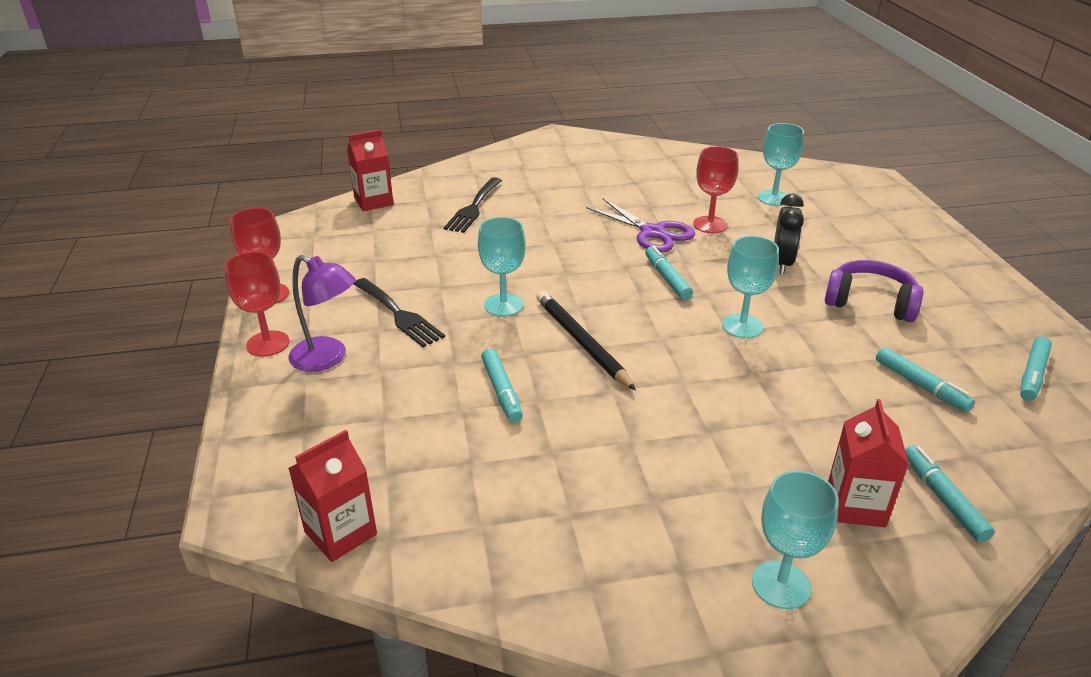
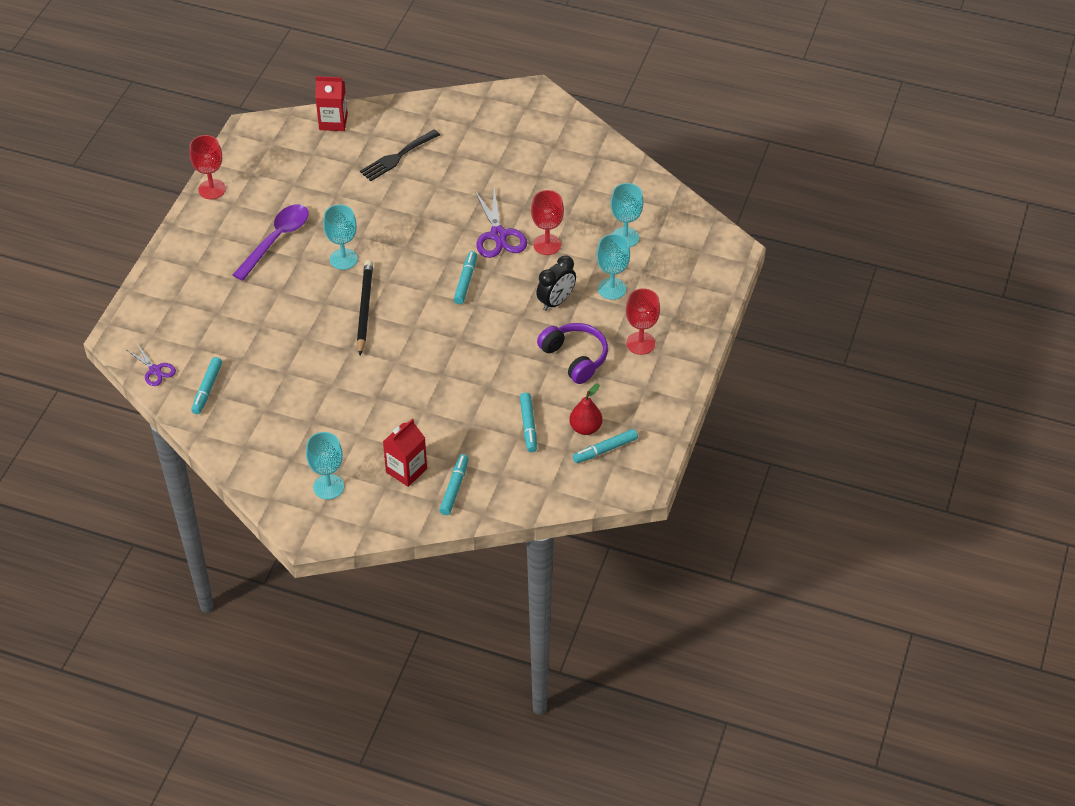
camera: 30 degrees right, 15 degrees up
red goblet [224,252,289,357] -> red goblet moved to [626,288,660,355]
purple lamp [288,255,356,372] -> none
red carton [288,430,377,562] -> purple scissors [127,344,176,386]
black fork [354,278,445,347] -> purple spoon [233,204,309,281]
turquoise marker [481,348,523,422] -> turquoise marker moved to [191,357,222,414]
turquoise goblet [722,236,779,338] -> turquoise goblet moved to [597,234,630,300]
none -> red pear [569,384,602,435]

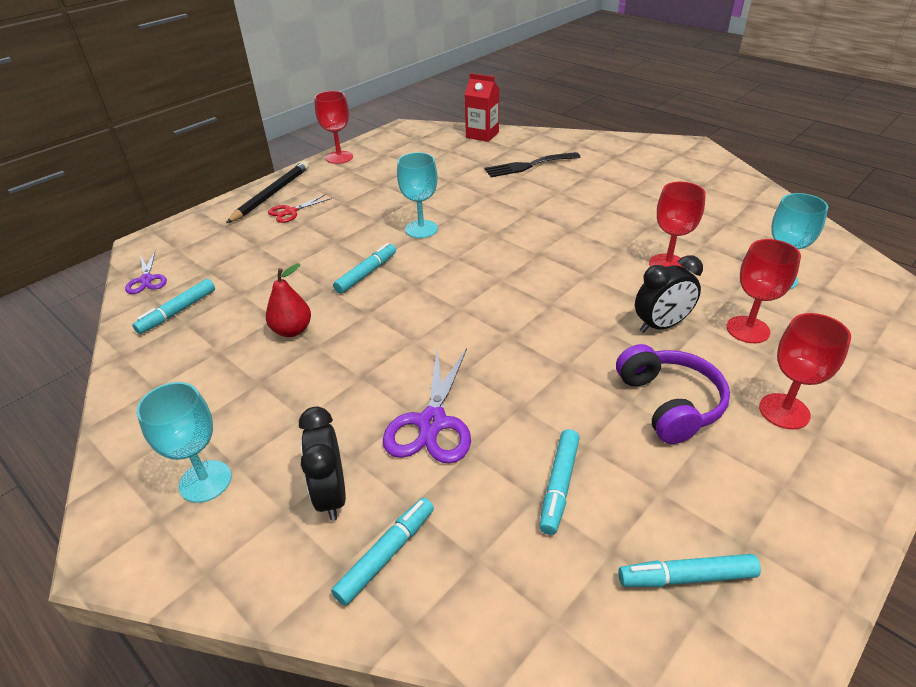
camera: 25 degrees right, 10 degrees down
purple spoon [233,204,309,281] -> none
black pencil [357,260,373,355] -> black pencil moved to [226,161,309,223]
red carton [383,419,427,487] -> black clock [299,407,346,521]
turquoise marker [453,251,477,304] -> turquoise marker moved to [333,243,396,294]
purple scissors [475,188,527,258] -> purple scissors moved to [383,348,471,464]
red pear [569,384,602,435] -> red pear moved to [266,263,311,337]
turquoise goblet [597,234,630,300] -> red goblet [726,239,801,343]
none -> red scissors [268,195,332,223]

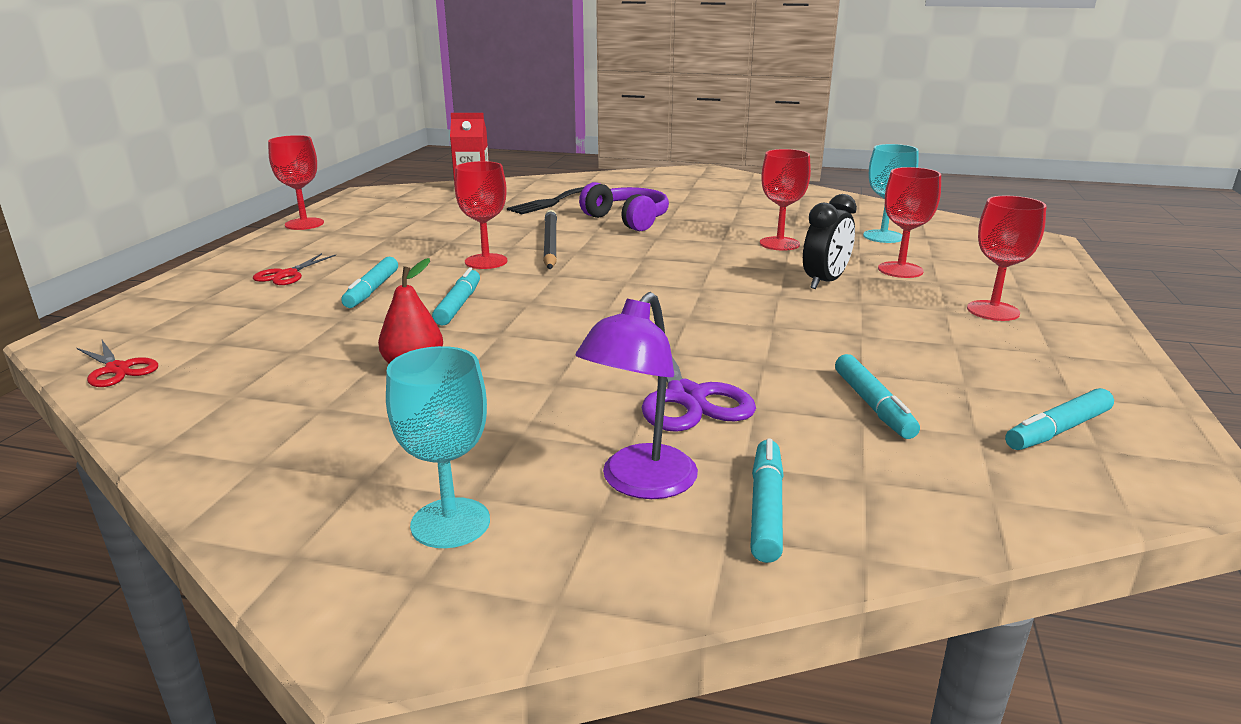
camera: 30 degrees left, 15 degrees down
purple scissors [125,252,167,294] -> red scissors [77,340,158,387]
turquoise marker [132,279,215,334] -> turquoise marker moved to [341,257,398,308]
black pencil [226,161,309,223] -> black pencil moved to [543,210,557,269]
black clock [299,407,346,521] -> purple lamp [576,292,698,499]
turquoise goblet [397,152,438,238] -> red goblet [455,161,507,269]
purple headphones [616,344,730,444] -> purple headphones moved to [579,182,669,231]

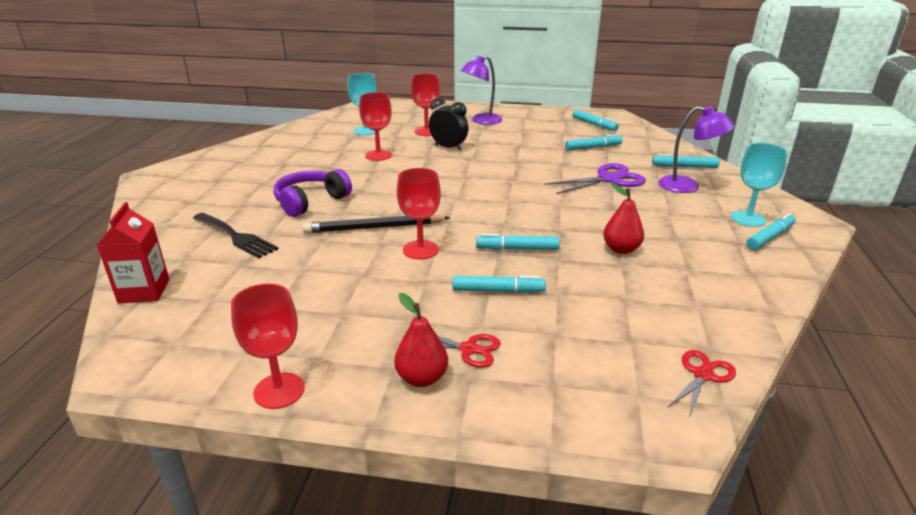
camera: 95 degrees left, 5 degrees up
red goblet [967,196,1047,321] -> purple lamp [461,55,503,125]
none -> red pear [394,293,448,387]
none -> turquoise marker [746,213,796,250]

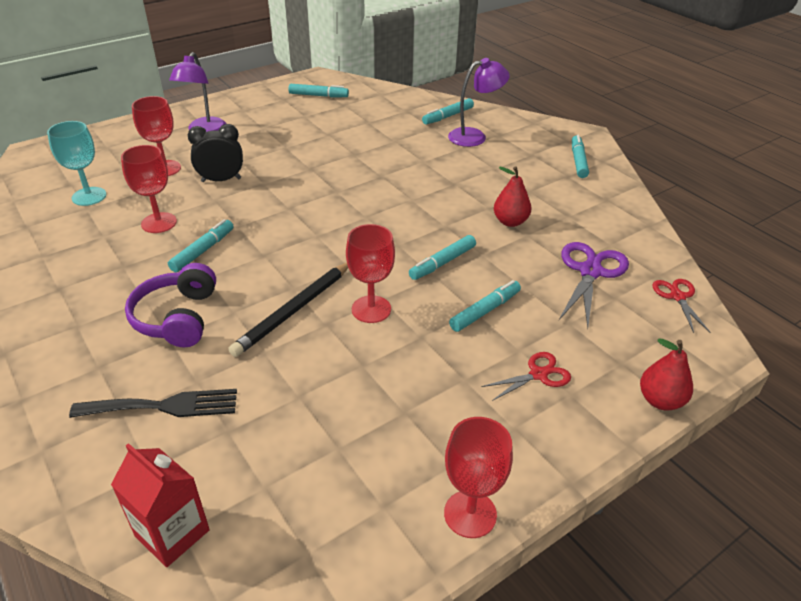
camera: 45 degrees left, 10 degrees up
red pear [394,293,448,387] -> red pear moved to [640,339,693,410]
purple scissors [545,163,646,194] -> purple scissors moved to [559,242,629,328]
turquoise marker [565,134,623,151] -> turquoise marker moved to [168,219,234,272]
turquoise goblet [731,143,787,227] -> none

